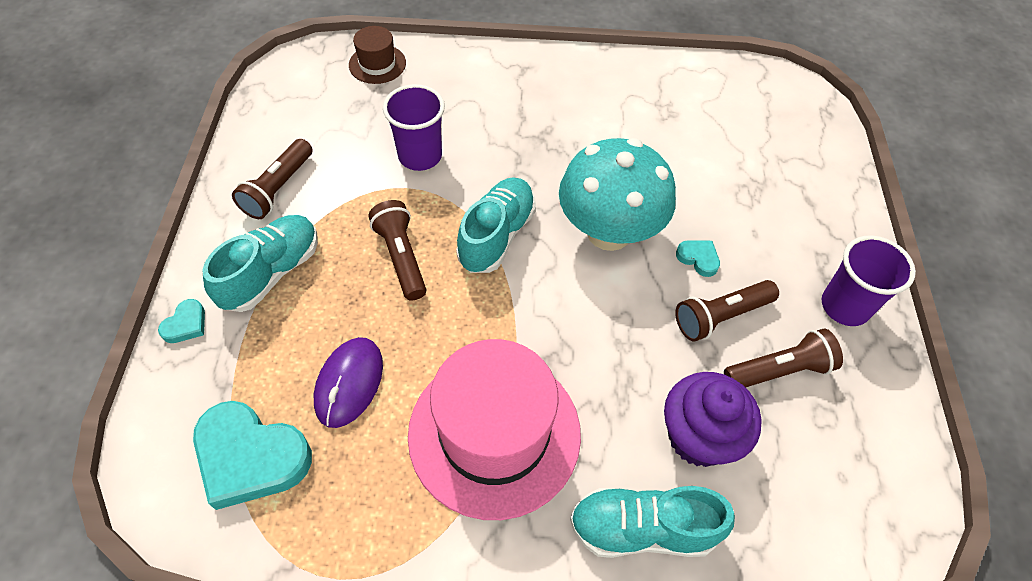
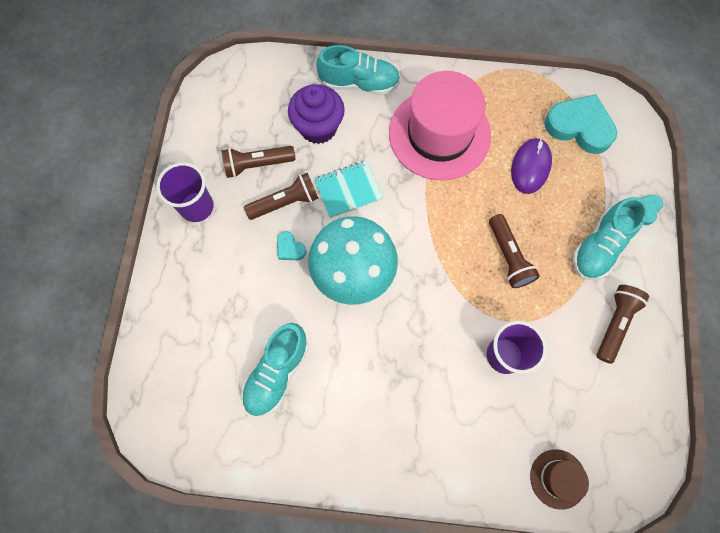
camera: 175 degrees left, 15 degrees up
turquoise shoe [456,177,536,273] -> turquoise shoe moved to [241,323,309,416]
none -> turquoise notebook [314,160,383,218]

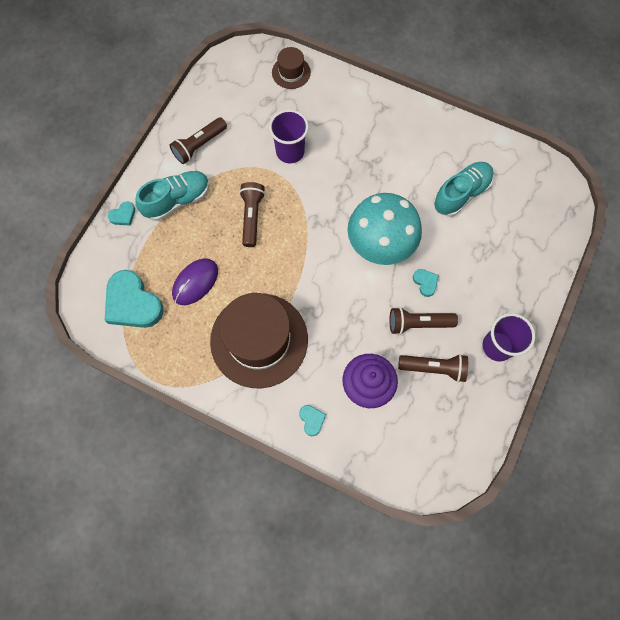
camera: 160 degrees left, 0 degrees up
turquoise notebook [314,160,383,218] -> none
turquoise shoe [316,45,400,95] -> turquoise heart [299,405,326,436]
pink hat [389,71,491,180] -> brown hat [210,293,308,388]

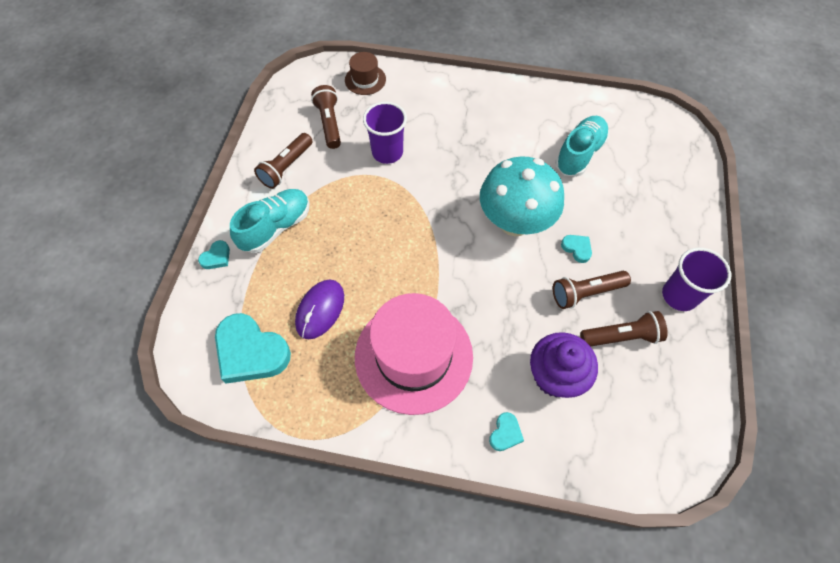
camera: 15 degrees left, 10 degrees down
brown hat [210,293,308,388] -> pink hat [355,293,473,415]
brown flashlight [239,182,265,247] -> brown flashlight moved to [311,85,341,149]
turquoise heart [299,405,326,436] -> turquoise heart turned 60 degrees clockwise [489,412,524,451]

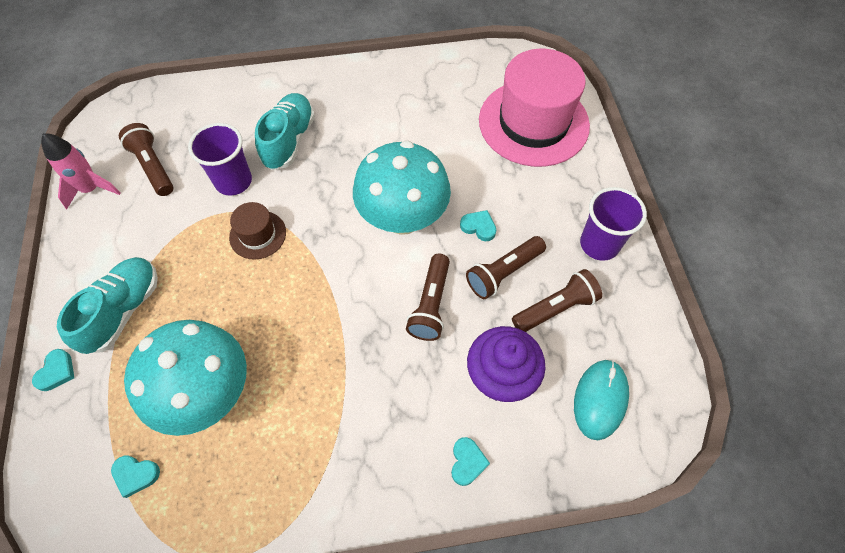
camera: 20 degrees left, 0 degrees up
turquoise heart [215,313,291,384] -> turquoise heart [111,456,160,498], size x0.45
brown flashlight [254,133,313,189] -> brown flashlight moved to [406,254,450,341]
purple mouse [295,280,344,339] -> turquoise mushroom [124,320,247,436]
brown hat [345,52,386,95] -> brown hat moved to [229,202,286,260]
pink hat [355,293,473,415] -> pink hat moved to [479,49,590,167]
turquoise shoe [555,116,609,177] -> turquoise shoe moved to [255,93,315,170]
none -> pink rocket [41,133,120,209]
none -> turquoise mouse [574,360,629,440]

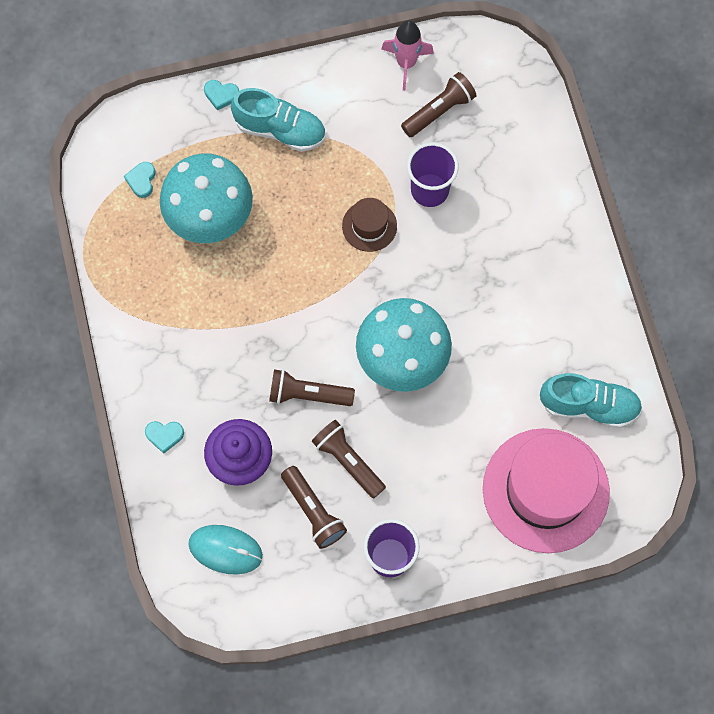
camera: 85 degrees right, 10 degrees up
turquoise shoe [255,93,315,170] -> turquoise shoe moved to [540,373,642,428]
turquoise heart [460,210,496,241] -> none

